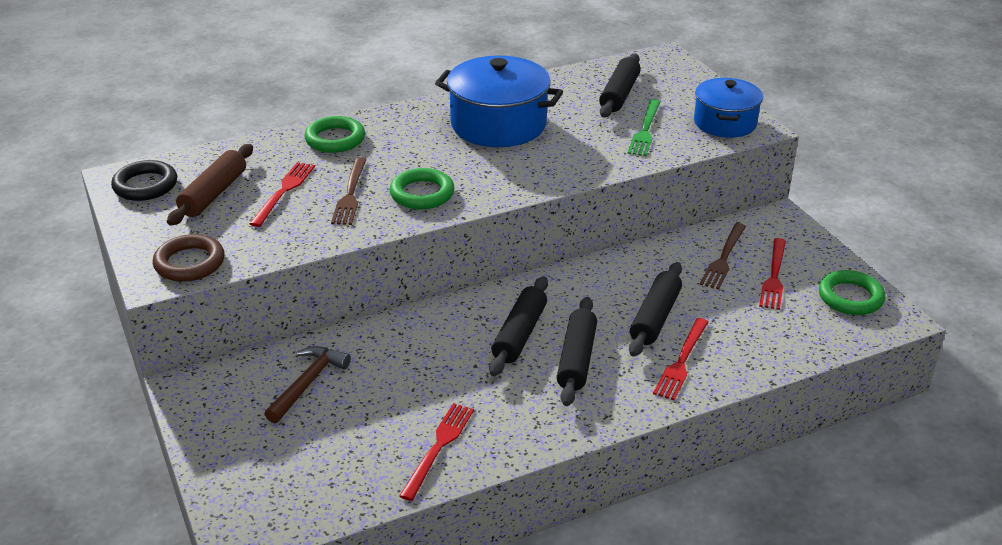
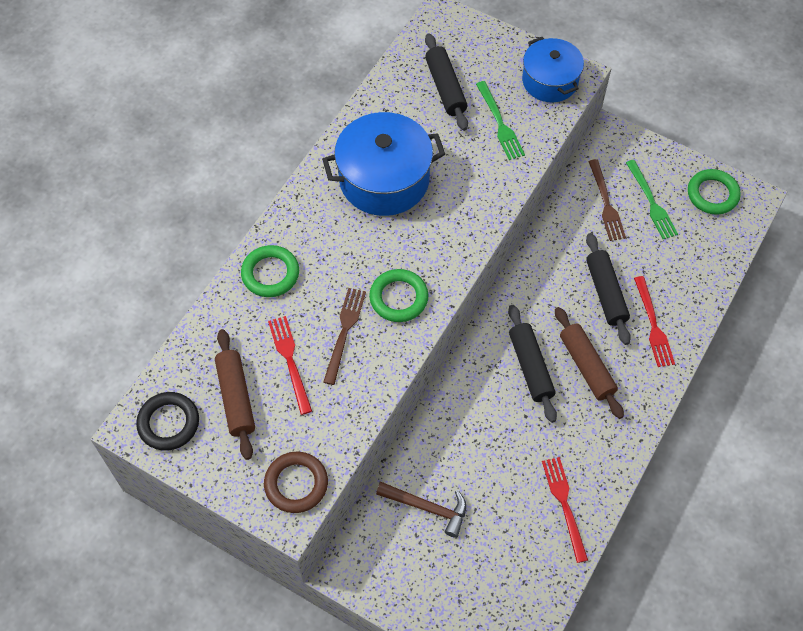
camera: 35 degrees left, 25 degrees up
brown hammer [265,346,351,423] -> brown hammer turned 120 degrees clockwise [376,482,466,538]
brown fork [331,157,367,225] -> brown fork turned 135 degrees counterclockwise [323,288,366,385]
black rolling pin [557,297,597,406] -> brown rolling pin [555,307,624,419]
red fork [759,238,786,310] -> green fork [626,160,678,239]

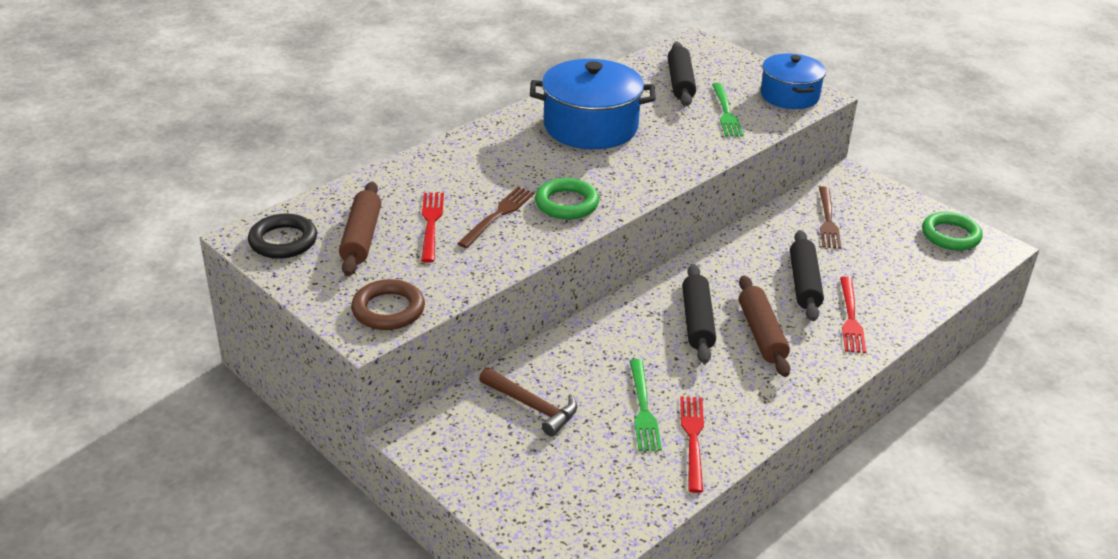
camera: 15 degrees right, 25 degrees down
green ring [241,245,299,297] -> none
green fork [626,160,678,239] -> green fork moved to [630,359,662,451]

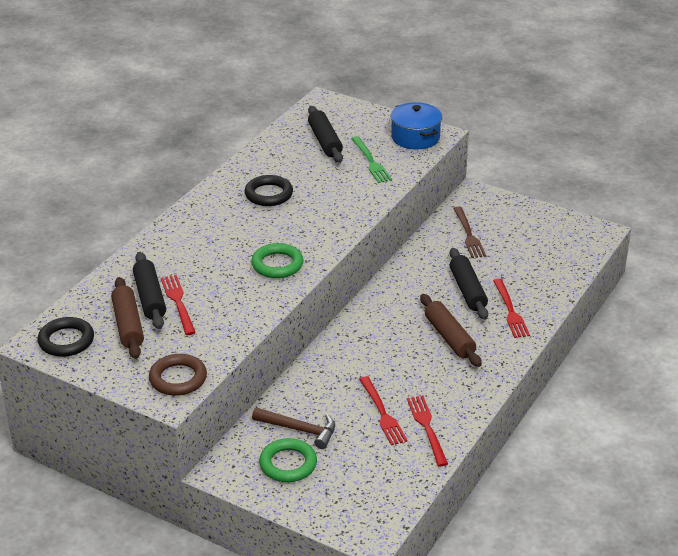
camera: 15 degrees left, 0 degrees up
brown fork [457,187,535,248] -> none
blue pot [530,59,656,149] -> black ring [244,175,293,206]
green fork [630,359,662,451] -> red fork [359,376,408,445]
black rolling pin [682,264,716,364] -> black rolling pin moved to [133,252,166,329]
green ring [922,212,983,250] -> green ring moved to [259,438,317,482]

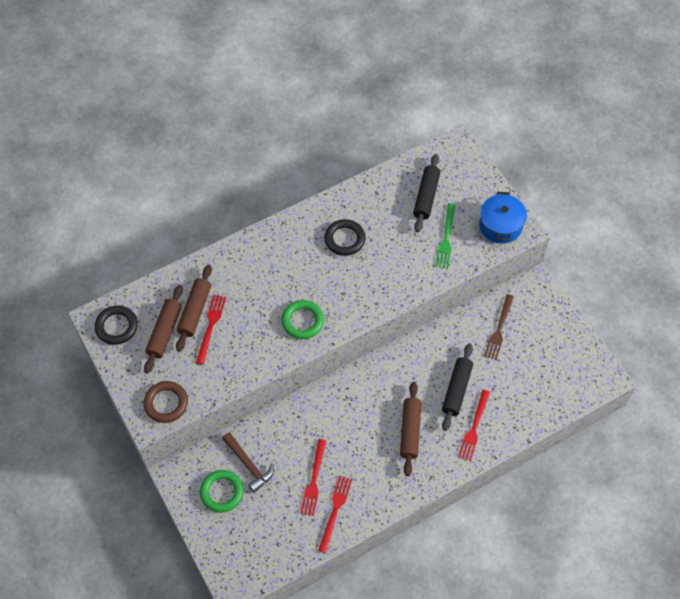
camera: 30 degrees right, 25 degrees up
black rolling pin [133,252,166,329] -> brown rolling pin [176,265,212,352]

